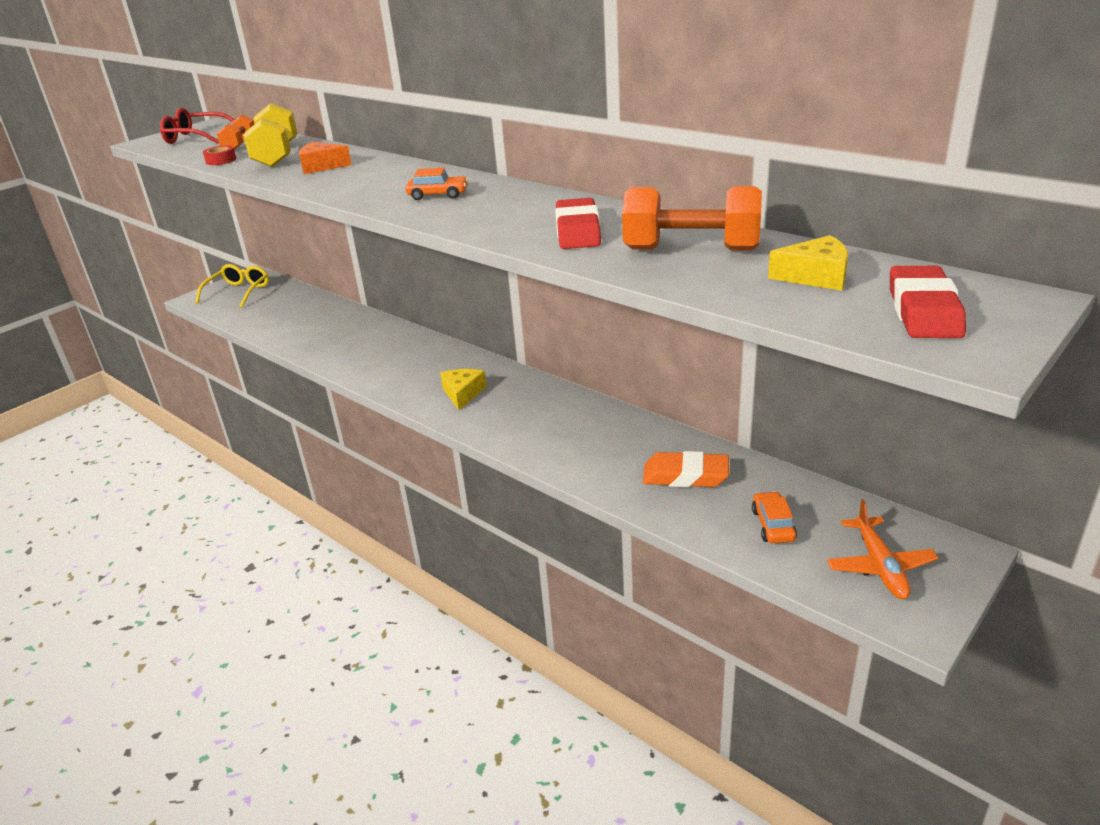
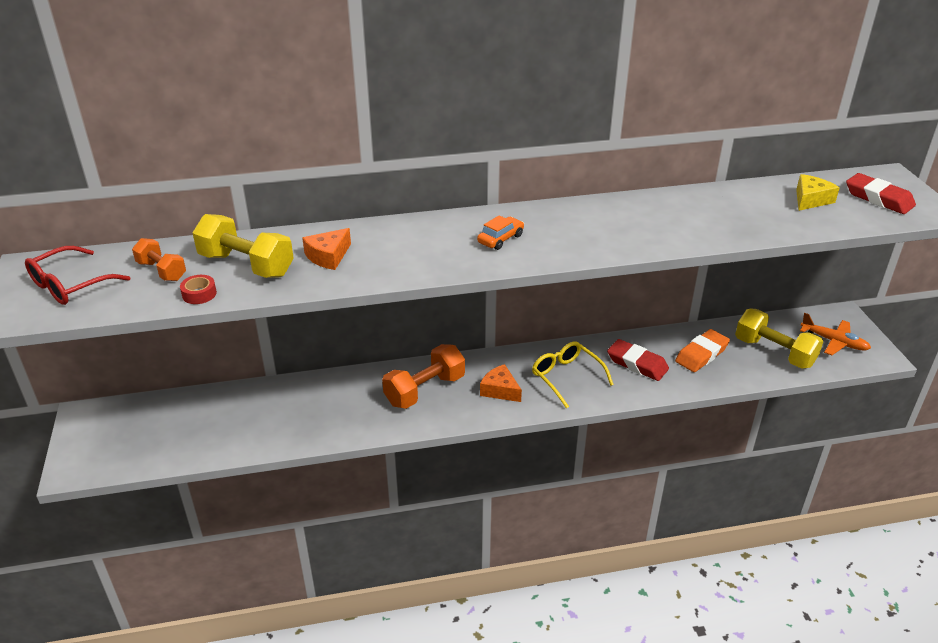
camera: 55 degrees left, 5 degrees up
yellow glasses [195,264,269,308] -> yellow glasses moved to [532,342,614,408]
yellow cheese [440,369,486,410] -> orange cheese [480,364,522,402]
red eraser [555,198,601,249] -> red eraser moved to [607,339,669,381]
orange dumbbell [622,186,762,251] -> orange dumbbell moved to [382,344,465,409]
orange car [752,491,797,543] -> yellow dumbbell [735,308,823,369]

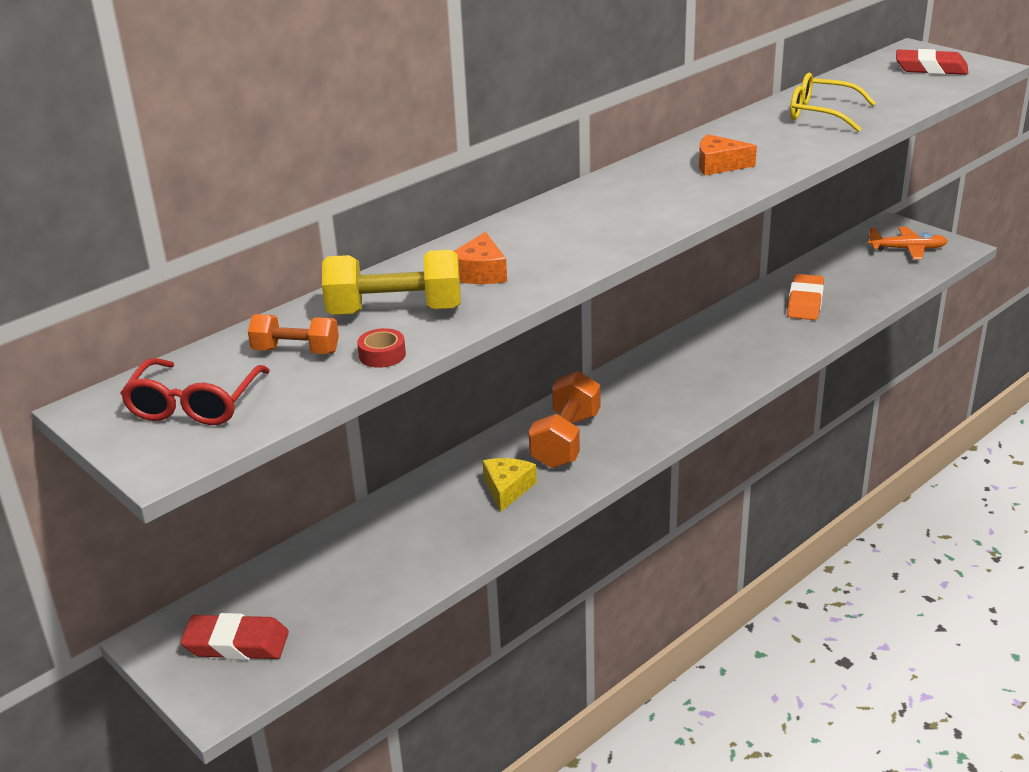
camera: 30 degrees left, 5 degrees down
orange car [477,215,524,250] -> none
orange cheese [480,364,522,402] -> orange cheese moved to [699,134,757,176]
yellow glasses [532,342,614,408] -> yellow glasses moved to [790,73,876,132]
red eraser [607,339,669,381] -> red eraser moved to [180,613,289,660]
yellow dumbbell [735,308,823,369] -> none
yellow cheese [796,174,840,211] -> yellow cheese moved to [483,458,537,512]

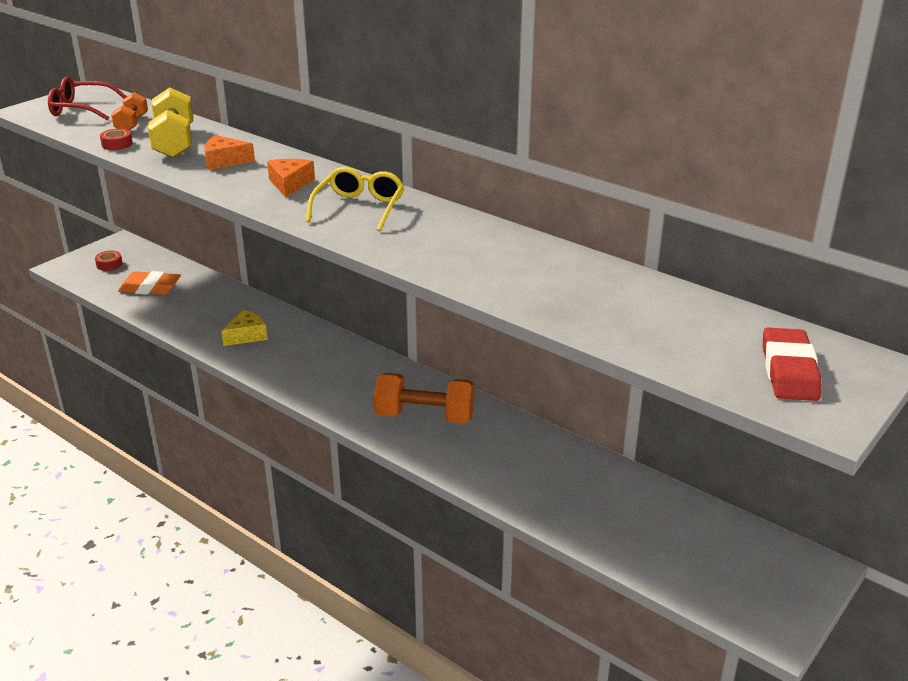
camera: 80 degrees right, 0 degrees up
red eraser [180,613,289,660] -> red tape [95,251,123,271]
yellow cheese [483,458,537,512] -> yellow cheese turned 45 degrees counterclockwise [221,310,268,346]
orange dumbbell [529,371,600,468] -> orange dumbbell moved to [374,373,474,424]
orange cheese [699,134,757,176] -> orange cheese moved to [267,159,315,198]
orange eraser [787,274,824,320] -> orange eraser moved to [118,271,181,295]
yellow glasses [790,73,876,132] -> yellow glasses moved to [306,167,404,231]
orange plane [868,227,948,260] -> none

